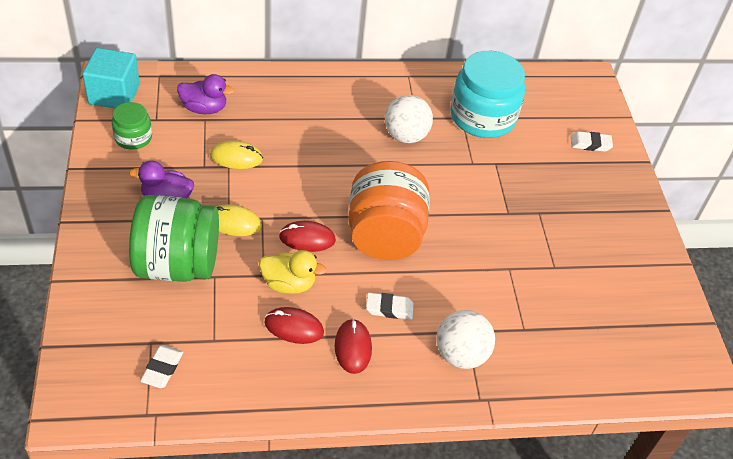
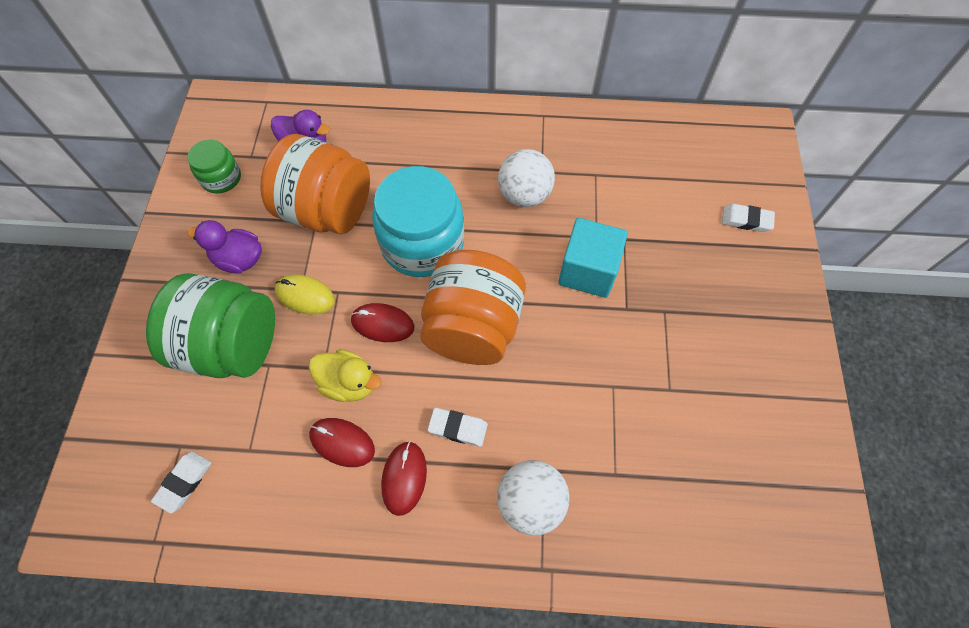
camera: 15 degrees right, 15 degrees up
turquoise cube [82,48,140,108] -> turquoise cube moved to [558,218,628,298]
yellow mouse [210,140,263,169] -> orange jar [260,134,370,234]
turquoise jar [450,51,525,138] -> turquoise jar moved to [372,166,464,277]

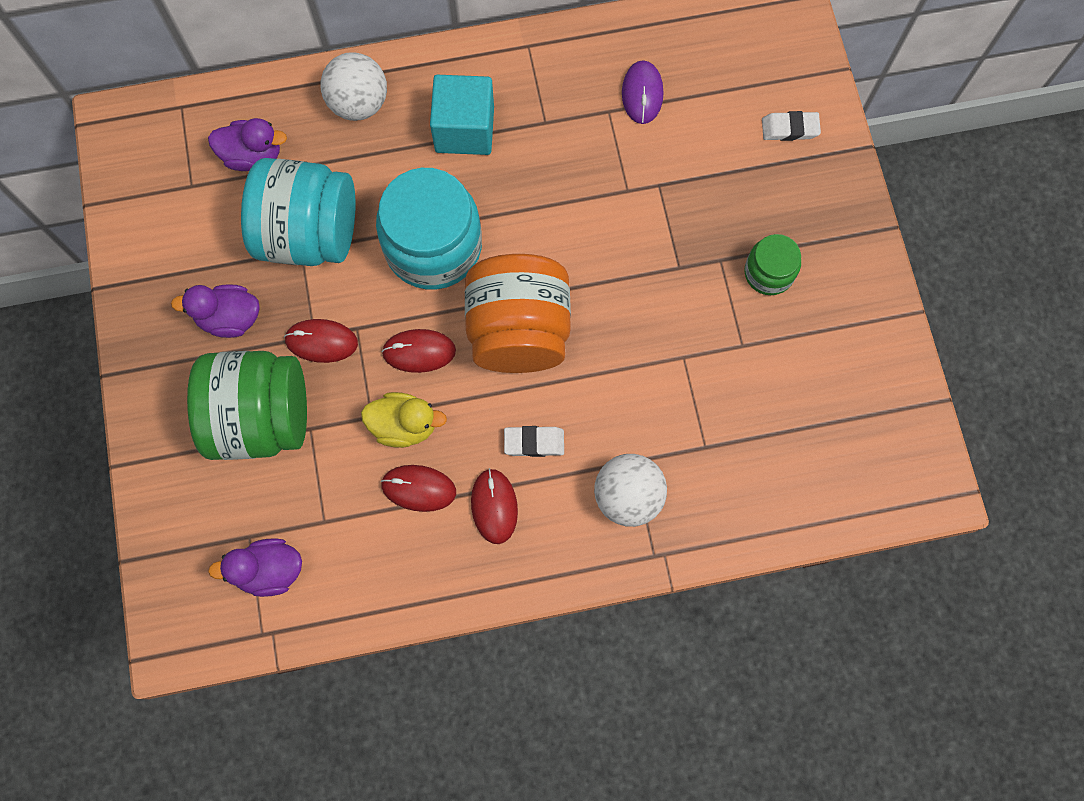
camera: 15 degrees left, 10 degrees up
white eraser [151,452,212,513] -> purple duck [208,538,302,597]
green jar [188,140,241,194] -> green jar moved to [744,234,801,295]
orange jar [260,134,370,234] -> turquoise jar [241,158,355,266]
yellow mouse [275,274,335,315] -> red mouse [284,319,358,363]
white ball [498,149,555,207] -> white ball moved to [320,52,387,121]
turquoise cube [558,218,628,298] -> turquoise cube moved to [430,75,494,155]
none -> purple mouse [622,60,664,124]

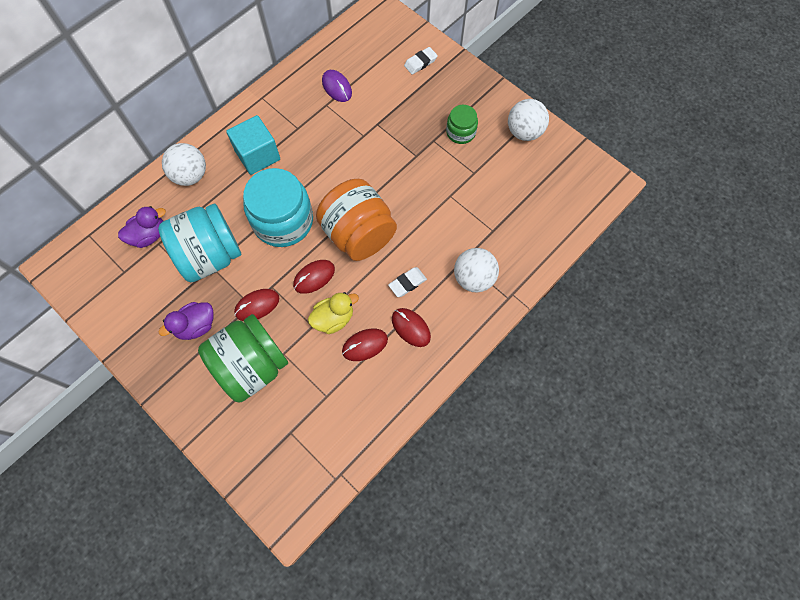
camera: 35 degrees left, 5 degrees down
purple duck [208,538,302,597] -> none
none -> white ball [508,99,549,141]

